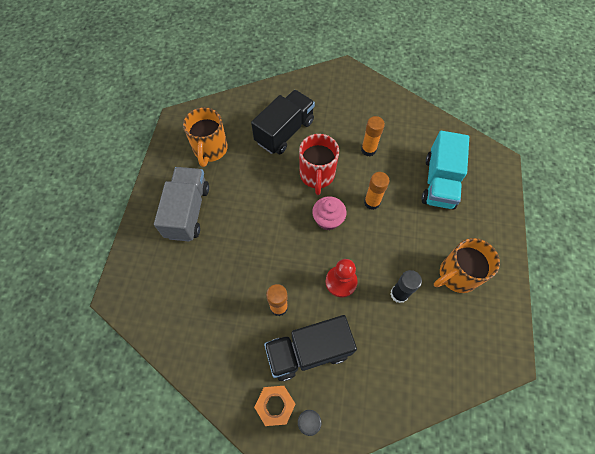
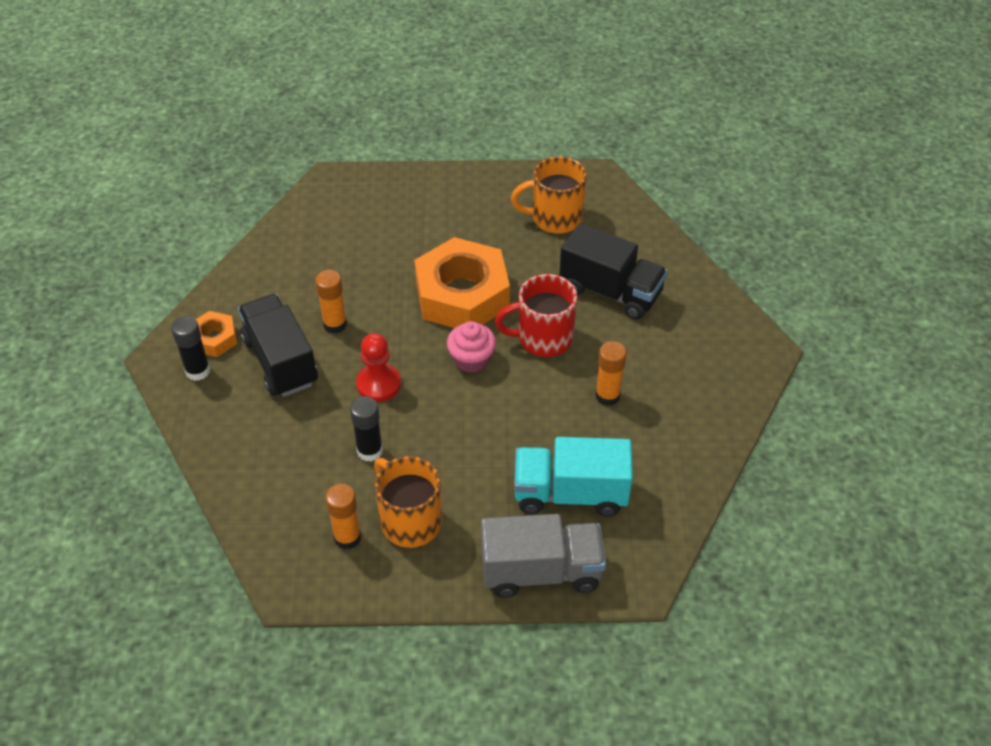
camera: 80 degrees right, 15 degrees down
grey truck [154,167,209,241] -> grey truck moved to [481,514,606,598]
orange glue stick [364,172,390,210] -> orange glue stick moved to [325,484,361,550]
none -> orange nut [414,237,510,328]

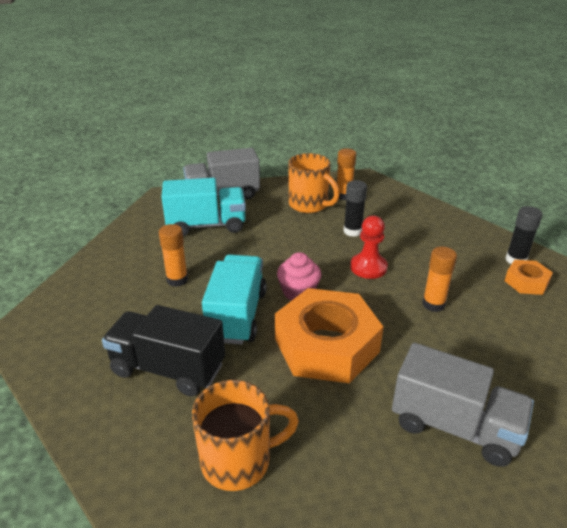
camera: 170 degrees right, 15 degrees down
black truck [238,294,318,397] -> none
red mug [495,274,577,357] -> turquoise truck [202,254,267,345]
none -> grey truck [392,343,534,467]

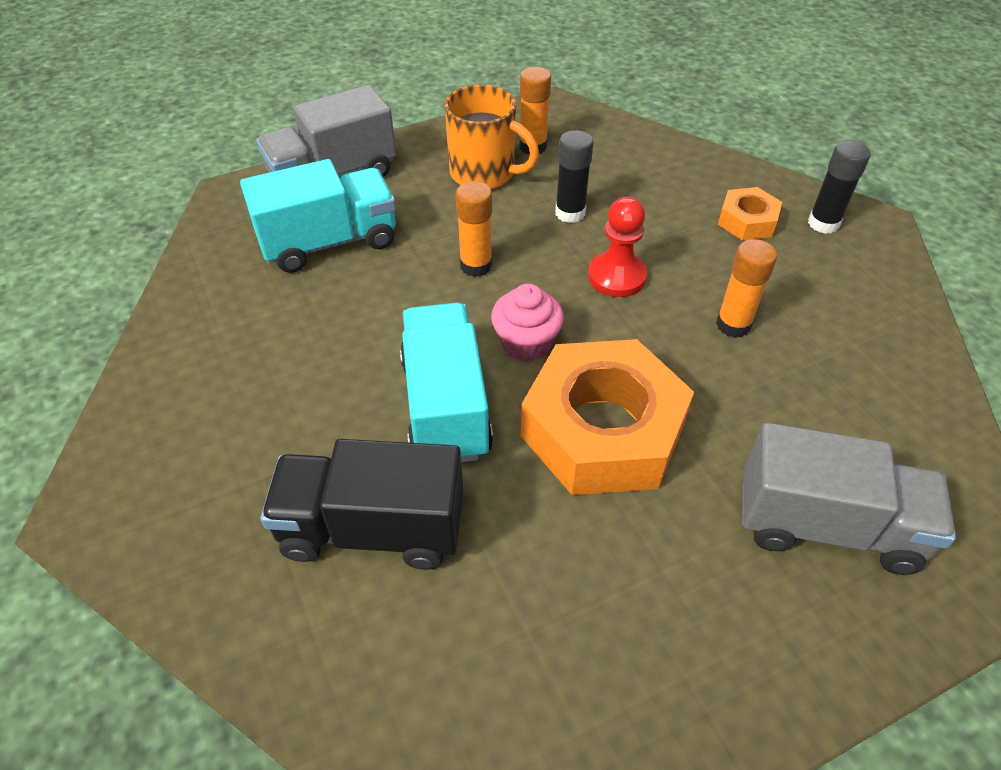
camera: 15 degrees left, 15 degrees up
orange glue stick [159,224,188,287] -> orange glue stick moved to [455,181,492,277]
orange mug [192,380,299,491] -> none
orange nut [505,260,553,295] -> orange nut moved to [718,187,782,240]

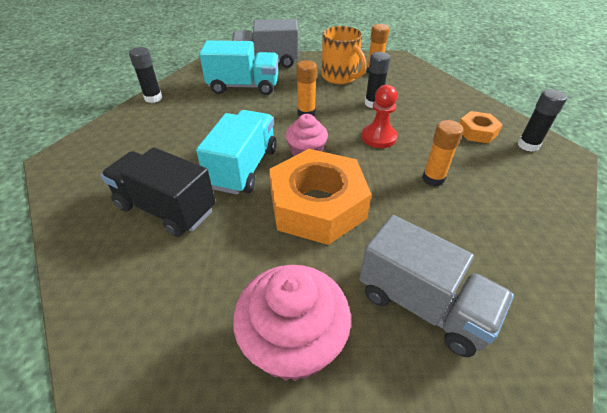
camera: 25 degrees right, 5 degrees down
none -> black glue stick [129,47,162,103]
none -> pink cupcake [233,265,351,382]

